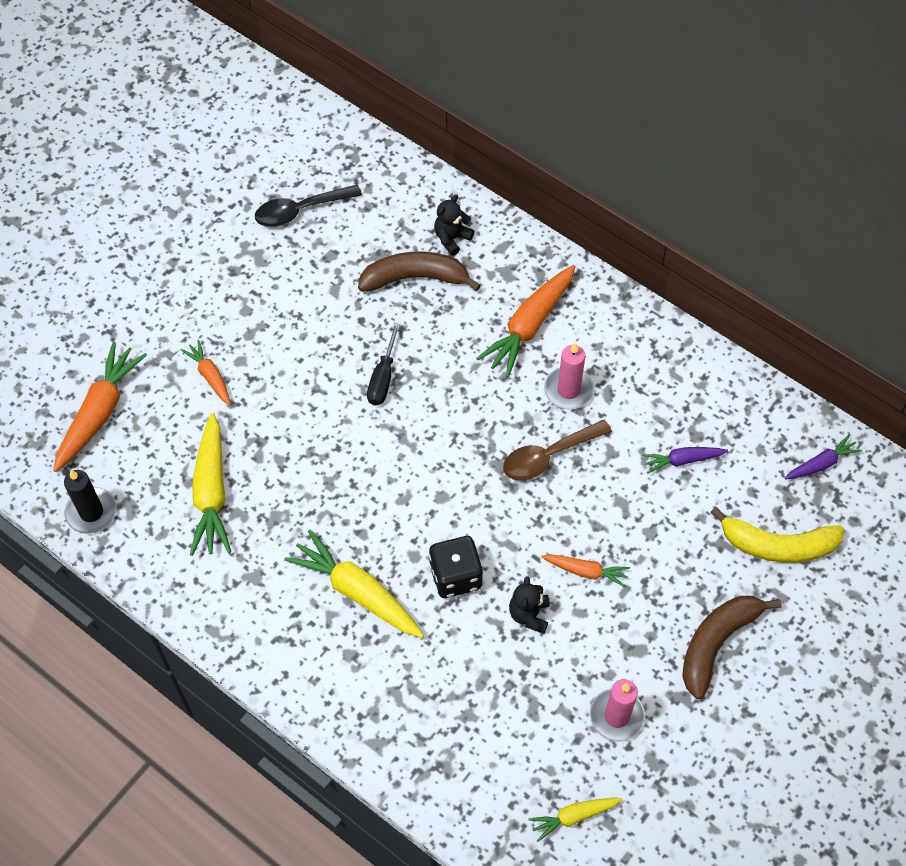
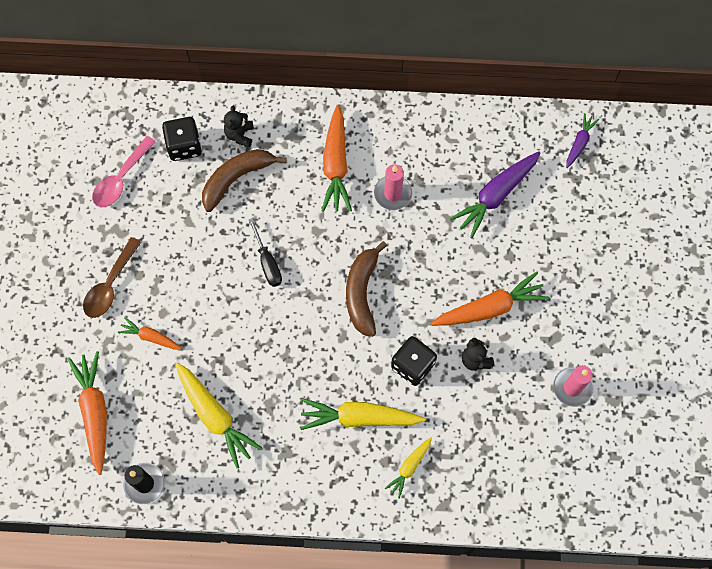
camera: 35 degrees left, 10 degrees up
black spoon [255,185,362,227] -> pink spoon [92,136,156,207]
brown spoon [503,420,612,481] -> brown spoon moved to [83,237,141,318]
yellow carrot [529,798,623,842] -> yellow carrot moved to [384,437,432,499]
orange carrot [541,554,630,588] -> orange carrot [431,272,549,326], size x1.81
purple carrot [642,447,728,473] -> purple carrot [450,151,540,238], size x1.81
brown banana [682,596,782,699] -> brown banana moved to [346,241,387,337]
yellow banana [710,507,845,563] -> none
none -> black dice [162,117,202,161]

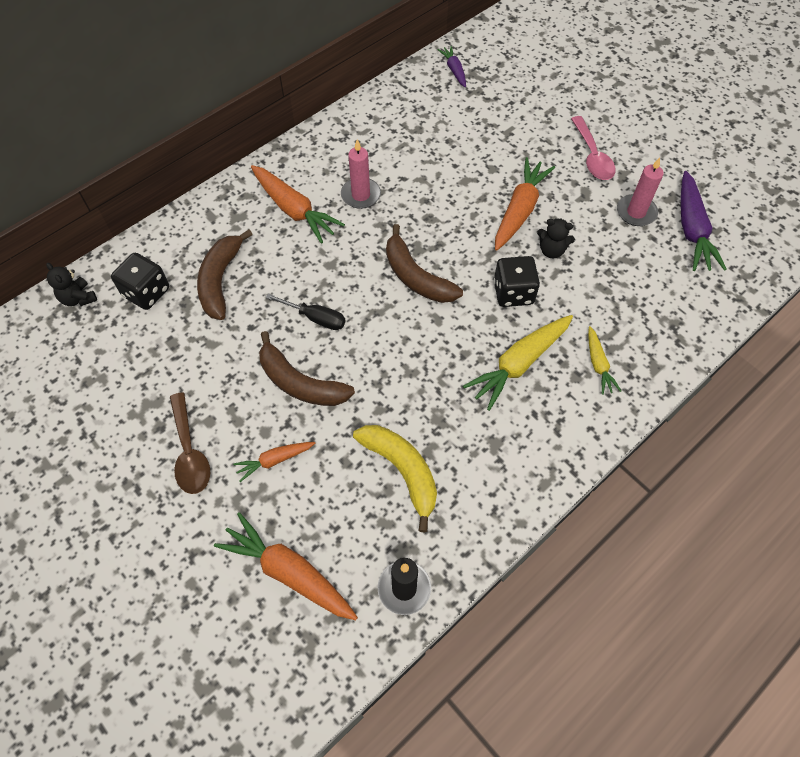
camera: 45 degrees left, 10 degrees down
pink spoon [92,136,156,207] -> pink spoon moved to [571,116,616,180]
yellow carrot [175,362,262,468] -> yellow banana [353,425,437,533]
black teddy bear [224,105,254,147] -> black teddy bear moved to [46,263,97,306]
purple carrot [450,151,540,238] -> purple carrot moved to [681,171,727,271]
none -> brown banana [259,331,355,406]

